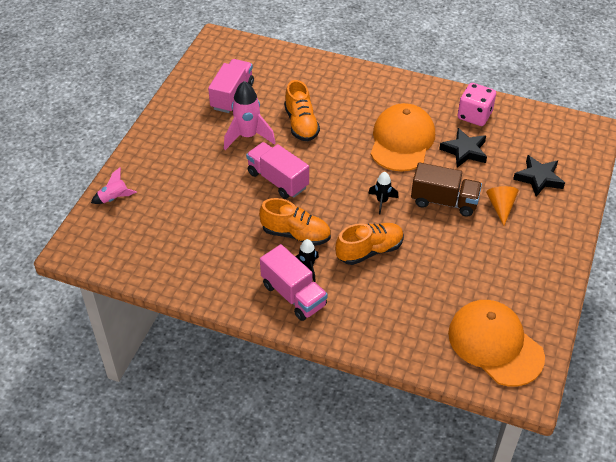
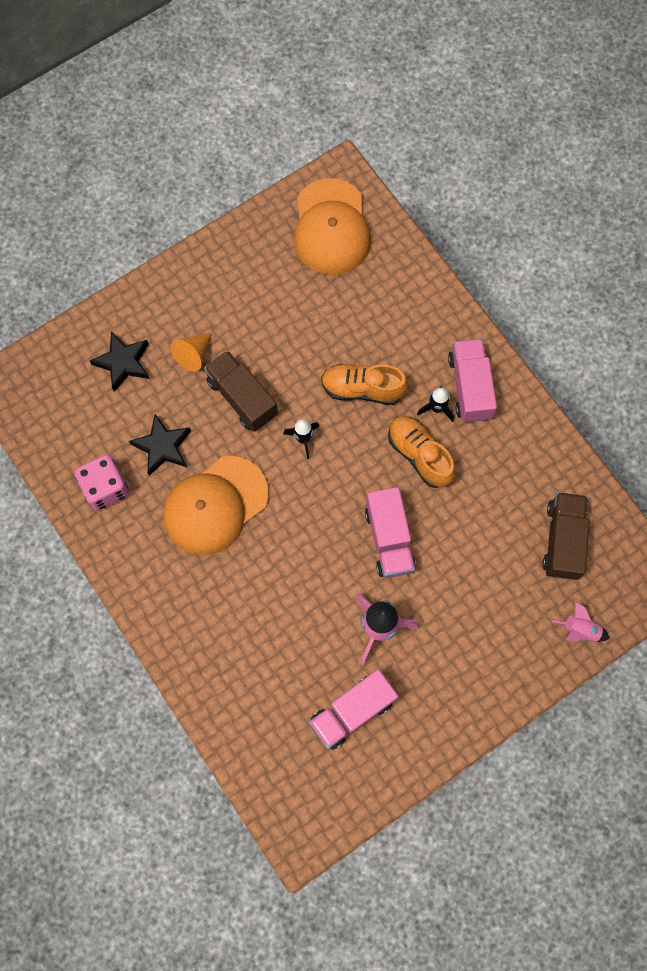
camera: 145 degrees left, 25 degrees up
orange shoe [284,80,320,141] -> none
none -> brown truck [543,492,590,580]

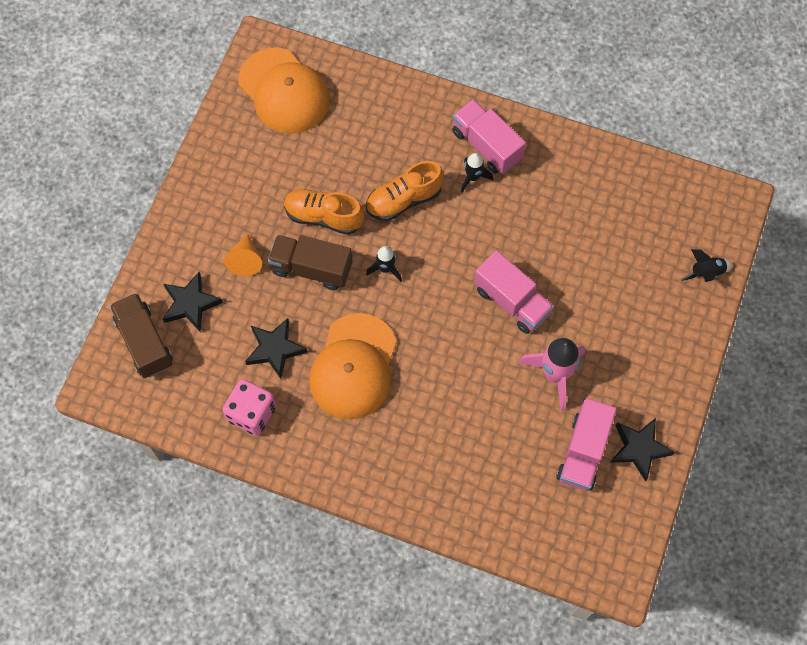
camera: 35 degrees left, 5 degrees down
orange shoe [388,416,456,488] -> orange shoe moved to [284,189,364,235]
brown truck [543,492,590,580] -> brown truck moved to [110,293,173,378]
pink rocket [552,601,610,642] -> black rocket [681,249,732,282]
none -> black star [610,418,675,482]

